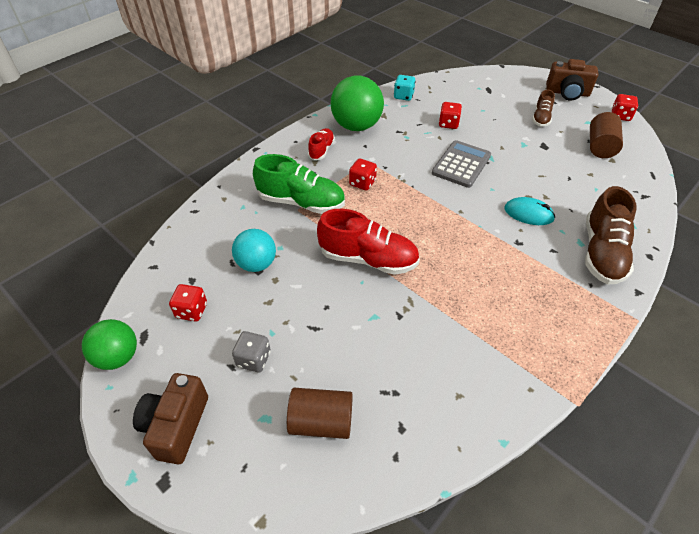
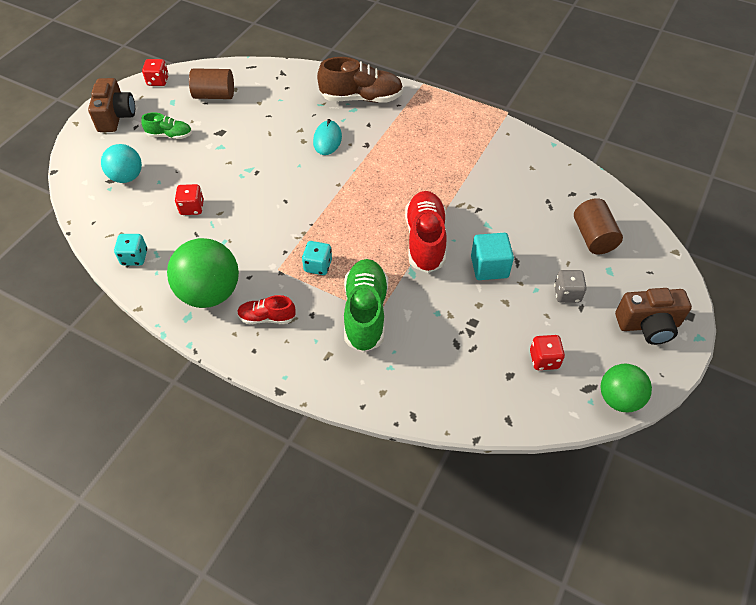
camera: 105 degrees left, 5 degrees up
turquoise ball [232,229,276,272] -> turquoise ball moved to [101,144,142,183]
red dice [349,158,377,190] -> turquoise dice [302,241,332,275]
grey calculator [432,140,491,188] -> none
brown shoe [532,90,555,127] -> green shoe [141,112,192,139]
none -> turquoise cube [471,233,514,280]

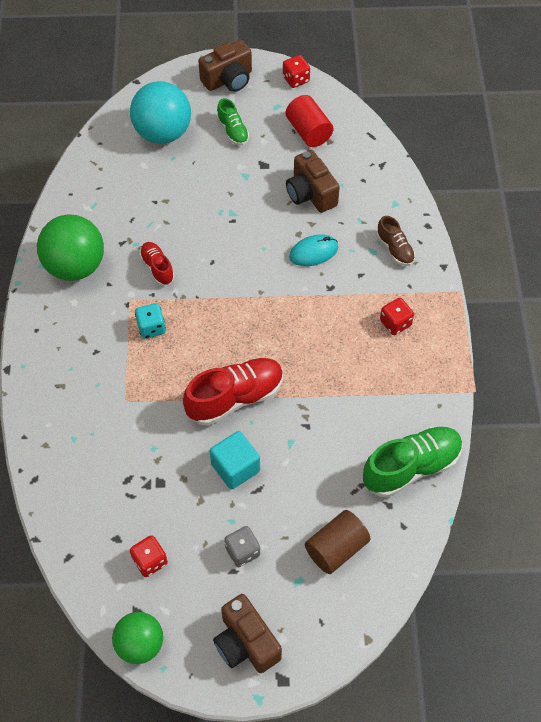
camera: 60 degrees right, 5 degrees up
turquoise ball [101,144,142,183] -> turquoise ball [130,81,191,144], size x1.57
turquoise dice [114,234,147,265] -> none
red dice [175,184,204,215] -> red dice moved to [380,298,414,335]
brown cylinder [189,68,234,99] -> red cylinder [286,95,333,147]
red shoe [237,295,296,324] -> red shoe moved to [139,242,175,285]
brown shoe [317,57,403,102] -> brown shoe [377,216,415,266], size x0.55
green shoe [344,259,388,353] -> green shoe moved to [363,426,463,498]
none -> brown camera [286,150,340,213]

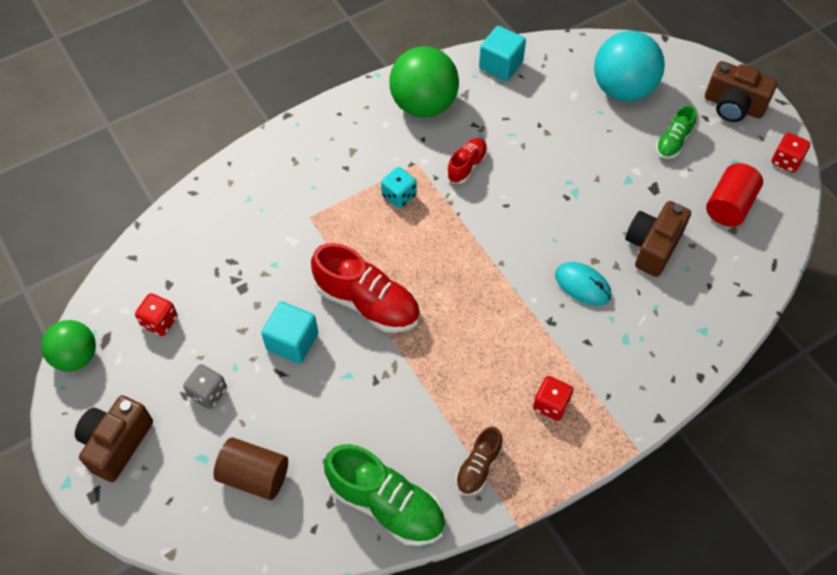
camera: 60 degrees right, 0 degrees up
brown shoe [377,216,415,266] -> brown shoe moved to [456,426,503,496]
none -> turquoise cube [479,26,526,81]

